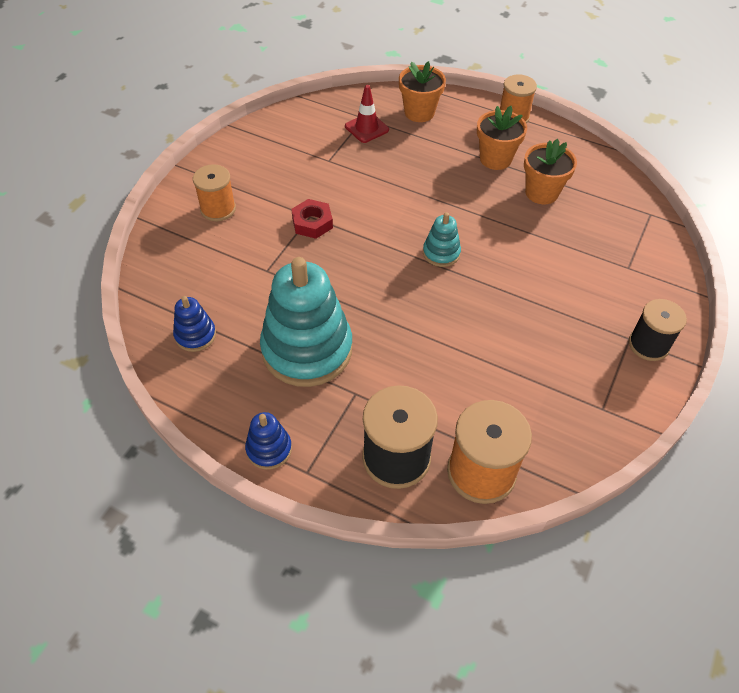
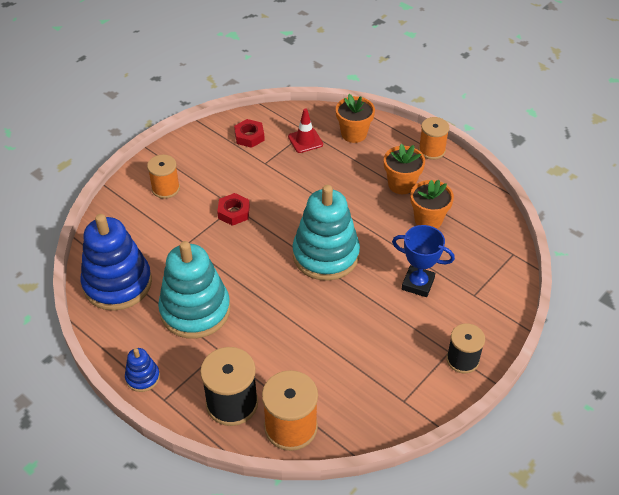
camera: 15 degrees right, 5 degrees down
blue stacking toy [173,296,216,352] -> blue stacking toy [81,214,152,311], size x2.18
turquoise stacking toy [423,212,461,267] -> turquoise stacking toy [292,185,360,281], size x2.18
none -> red nut [234,119,265,148]
none -> blue trophy [392,225,455,297]

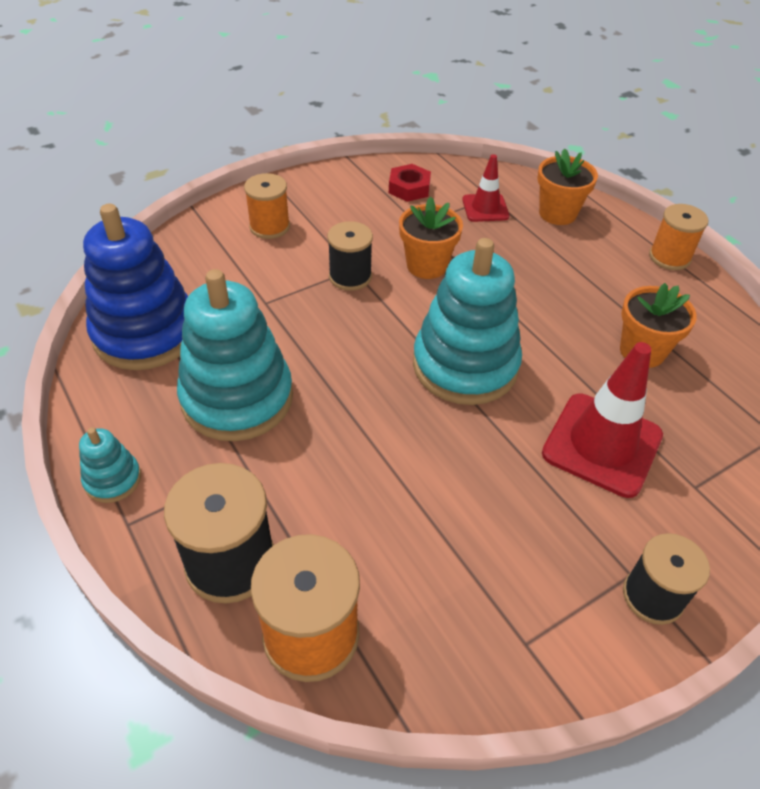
camera: 15 degrees right, 0 degrees up
blue stacking toy [125,348,160,392] -> turquoise stacking toy [79,427,141,503]
red nut [217,193,250,226] -> black spool [327,221,373,291]
orange flower pot [384,144,425,194] -> orange flower pot moved to [399,196,463,279]
blue trophy [392,225,455,297] -> red traffic cone [542,342,663,498]

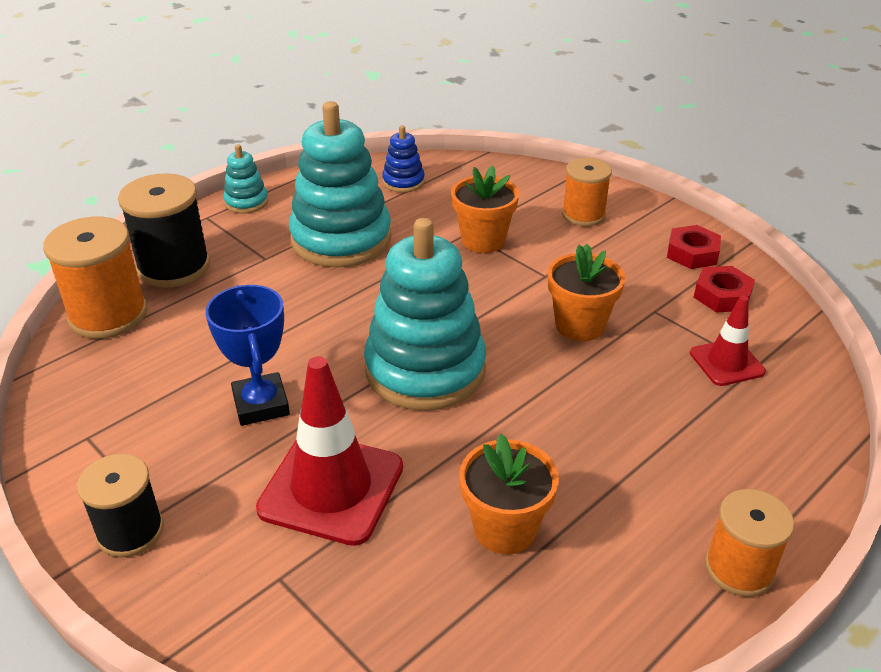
camera: 80 degrees right, 10 degrees down
blue stacking toy [83,204,188,370] -> blue stacking toy [382,125,425,193], size x0.46
black spool [327,221,373,291] -> none
orange flower pot [538,148,598,225] -> orange flower pot moved to [451,166,519,253]
none -> blue trophy [205,285,290,426]
none -> red nut [667,225,721,269]

